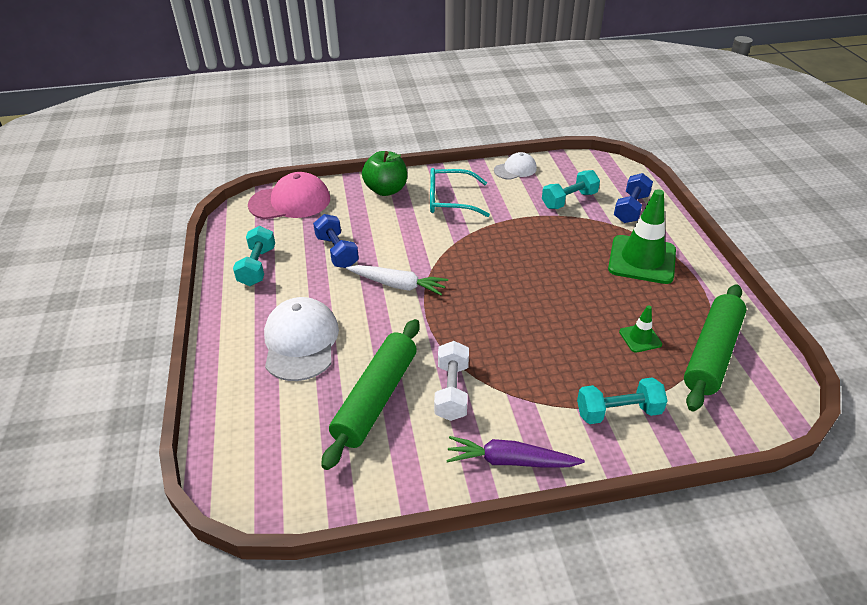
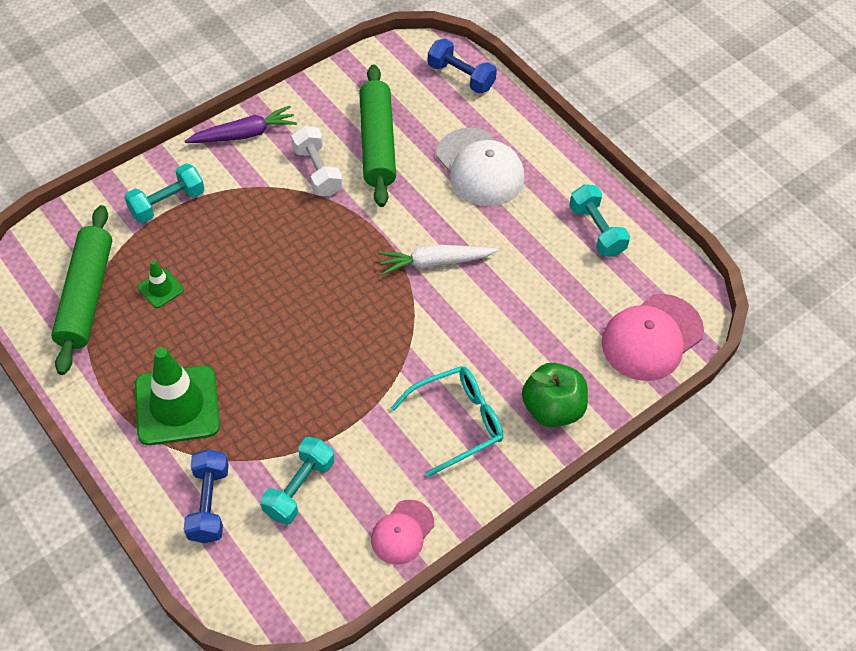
camera: 150 degrees right, 15 degrees up
blue dumbbell [313,214,359,268] -> blue dumbbell moved to [427,39,497,94]
white cap [494,152,537,180] -> pink cap [371,500,434,565]

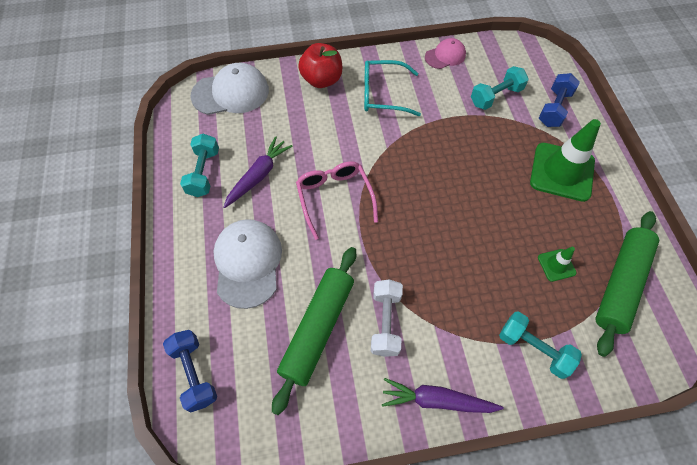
camera: 150 degrees left, 5 degrees up
turquoise dumbbell [124,163,205,223] -> turquoise dumbbell turned 45 degrees clockwise [499,312,582,379]
white carrot [378,245,498,275] -> pink glasses [296,161,378,240]
green apple [522,363,588,427] -> red apple [298,43,342,88]
pink cap [602,294,704,381] -> white cap [190,63,269,115]
none -> purple carrot [224,136,292,208]

